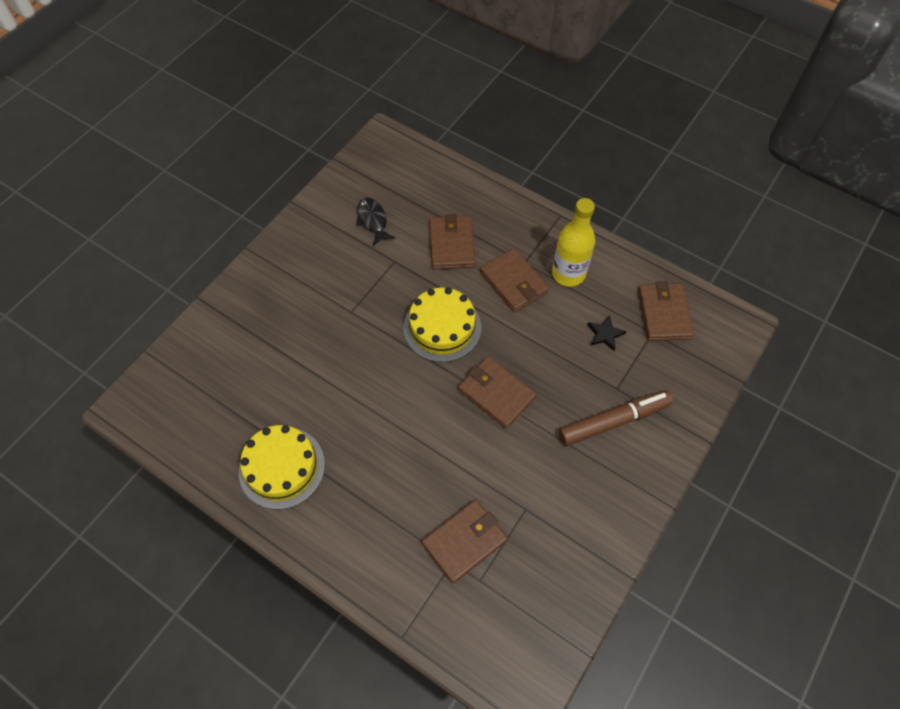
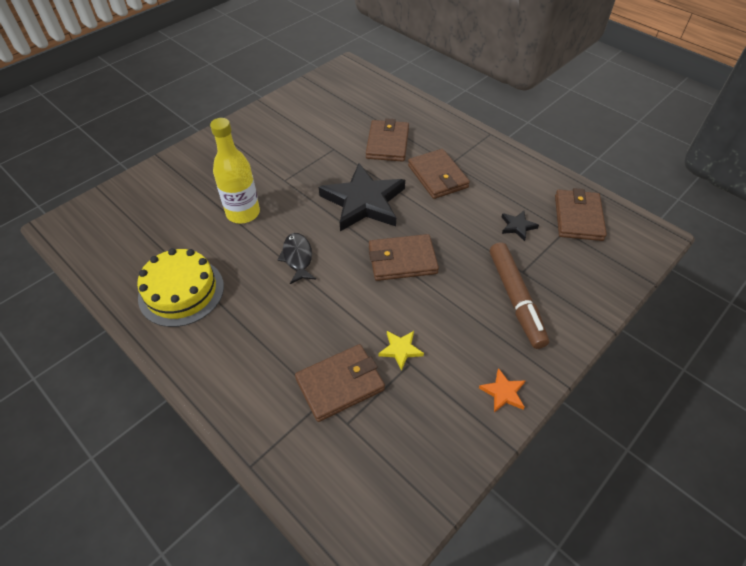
camera: 10 degrees right, 10 degrees down
black fish [356,198,395,245] -> black fish moved to [278,233,316,284]
yellow cake [403,287,481,362] -> black star [319,163,405,231]
brown wallet [458,356,537,429] -> brown wallet turned 60 degrees counterclockwise [369,234,439,281]
yellow bottle [552,198,596,287] -> yellow bottle moved to [210,118,260,224]
brown marker [559,390,673,446] -> brown marker turned 90 degrees clockwise [490,242,549,349]
none -> yellow star [379,331,424,371]
none -> orange star [479,368,526,413]

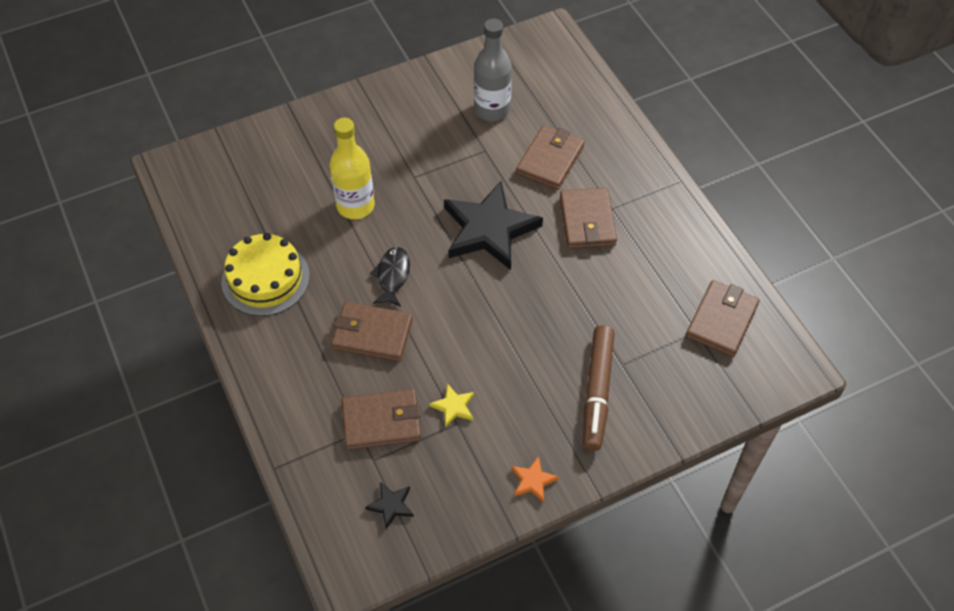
camera: 20 degrees right, 5 degrees up
brown wallet [369,234,439,281] -> brown wallet moved to [331,302,413,362]
black star [502,211,539,241] -> black star moved to [365,482,414,529]
none -> grey bottle [474,19,512,121]

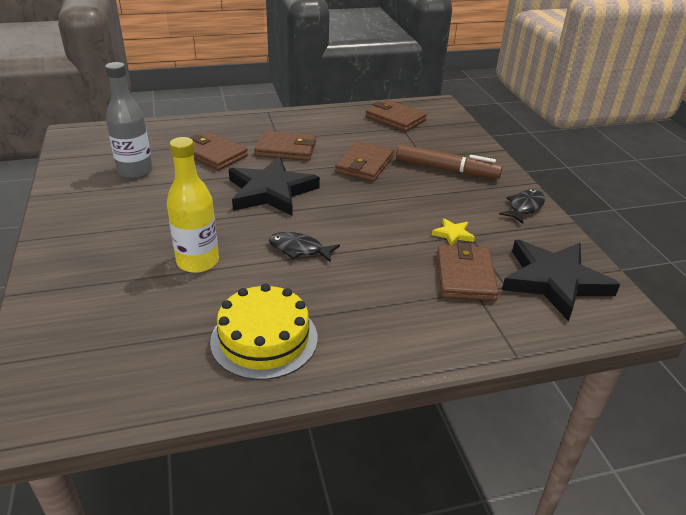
camera: 80 degrees left, 20 degrees down
brown wallet [331,302,413,362] -> brown wallet moved to [335,141,394,181]
black star [365,482,414,529] -> black star [502,240,620,321], size x2.41
orange star [511,456,559,503] -> black fish [499,189,545,224]

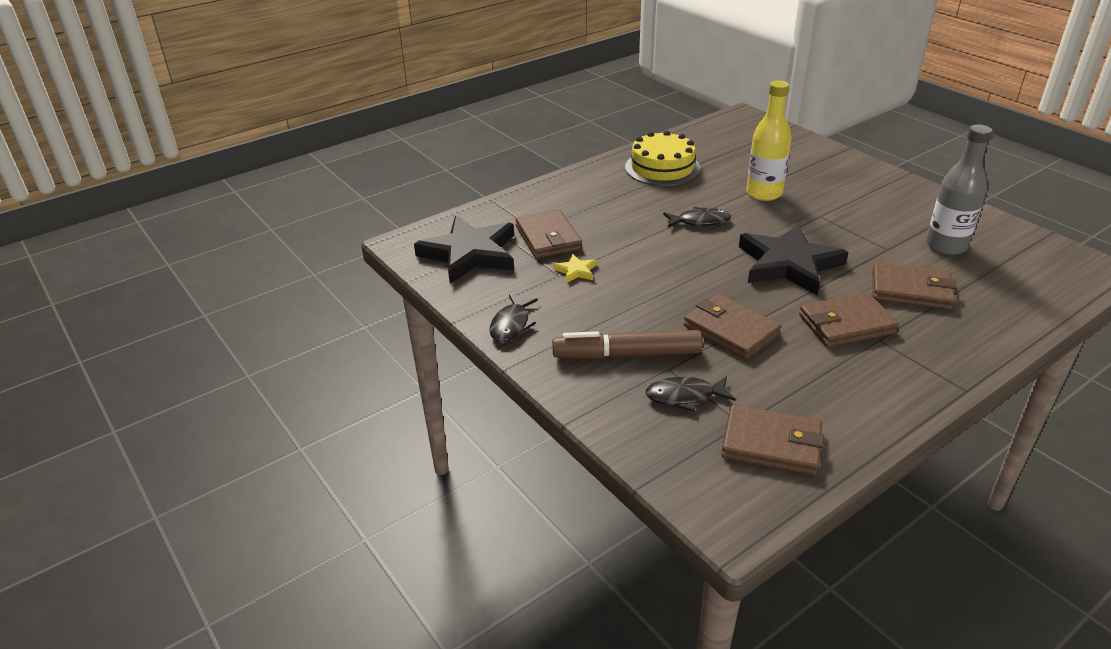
camera: 160 degrees right, 0 degrees up
brown wallet [335,141,394,181] -> brown wallet turned 45 degrees counterclockwise [684,294,781,359]
none -> black fish [646,376,736,411]

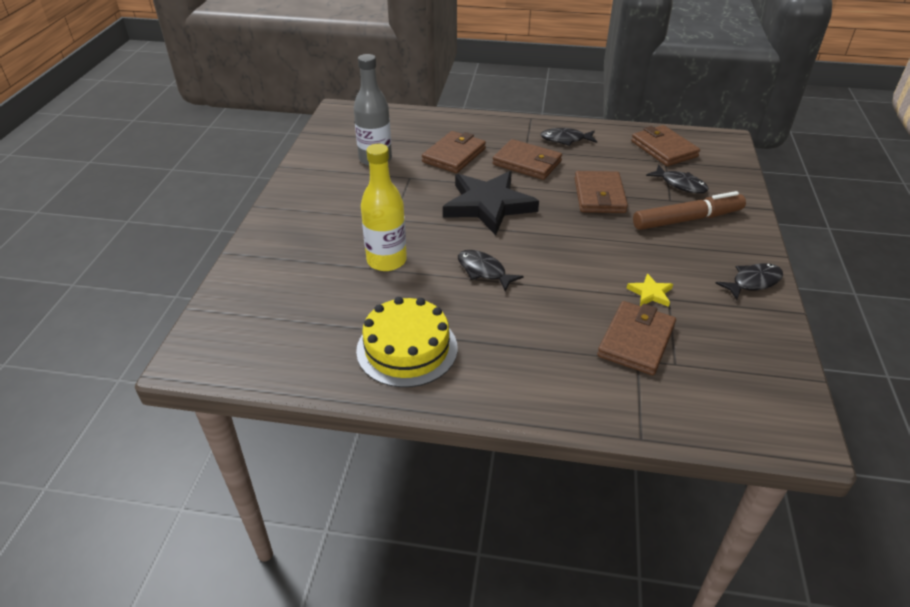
camera: 135 degrees left, 5 degrees up
black star [414,216,514,284] -> none
brown marker [552,330,703,359] -> brown marker turned 60 degrees counterclockwise [633,191,746,230]
brown wallet [872,262,957,310] -> brown wallet turned 60 degrees clockwise [422,131,486,173]
none -> black fish [540,128,597,146]

